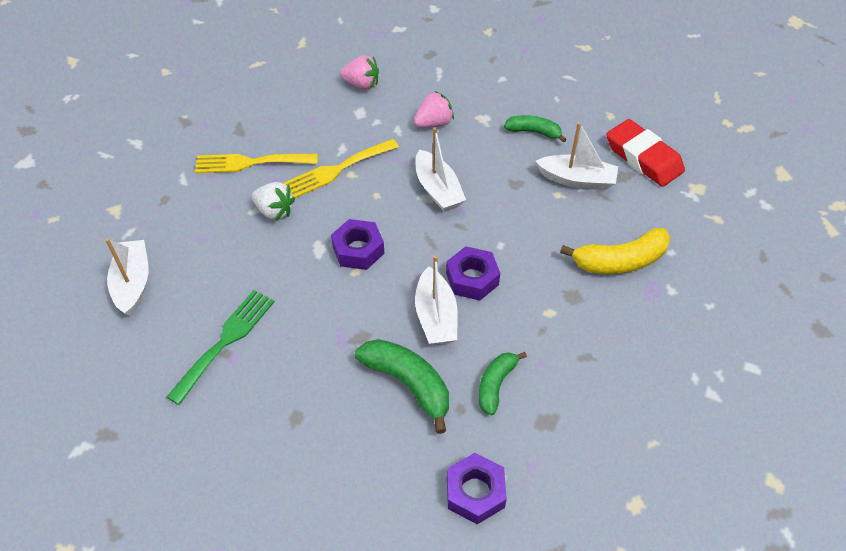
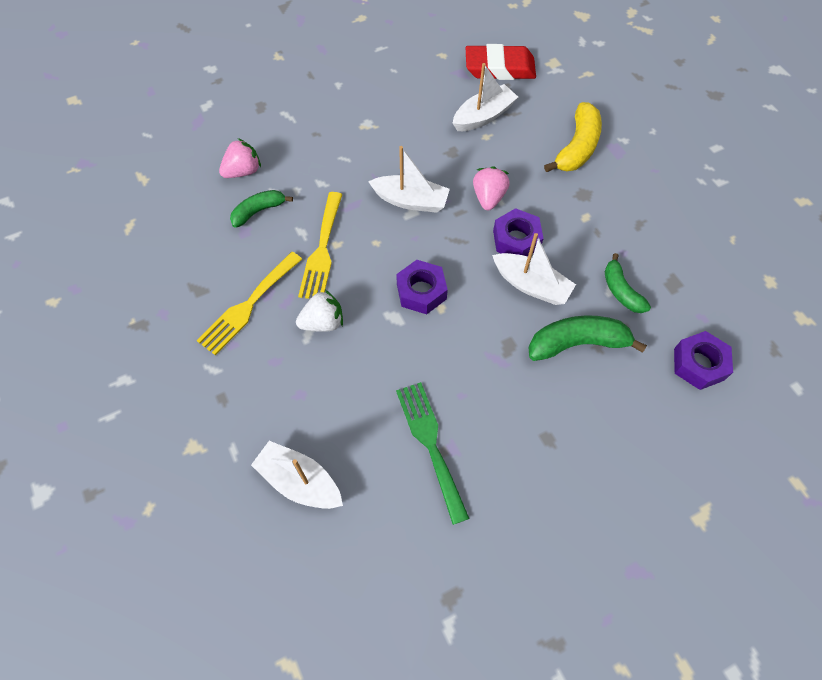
camera: 50 degrees left, 10 degrees up
pink strawberry [414,91,454,128] -> pink strawberry moved to [473,166,510,210]
green banana [504,115,567,142] -> green banana moved to [230,190,293,228]

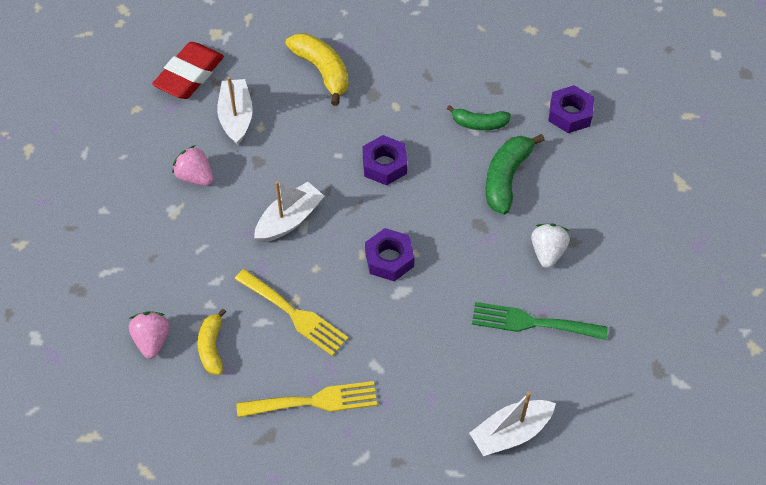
camera: 60 degrees left, 5 degrees down
yellow fork [196,252,302,355] -> yellow fork turned 75 degrees counterclockwise [236,381,377,418]
green banana [230,190,293,228] -> yellow banana [198,309,226,375]
white strawberry [296,290,343,332] -> white strawberry moved to [531,224,570,268]
pink strawberry [473,166,510,210] -> pink strawberry moved to [172,145,213,186]
white boat [492,233,576,305] -> none

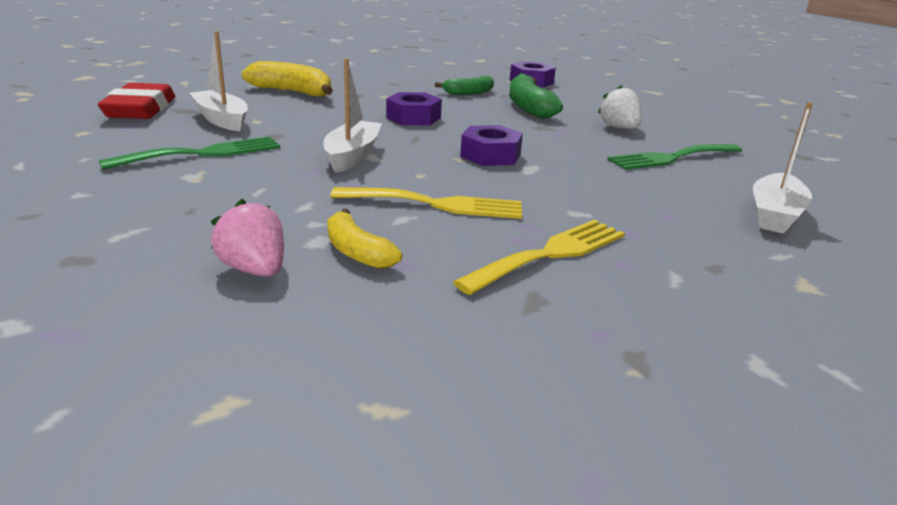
camera: 35 degrees left, 30 degrees down
pink strawberry [172,145,213,186] -> green fork [99,137,280,170]

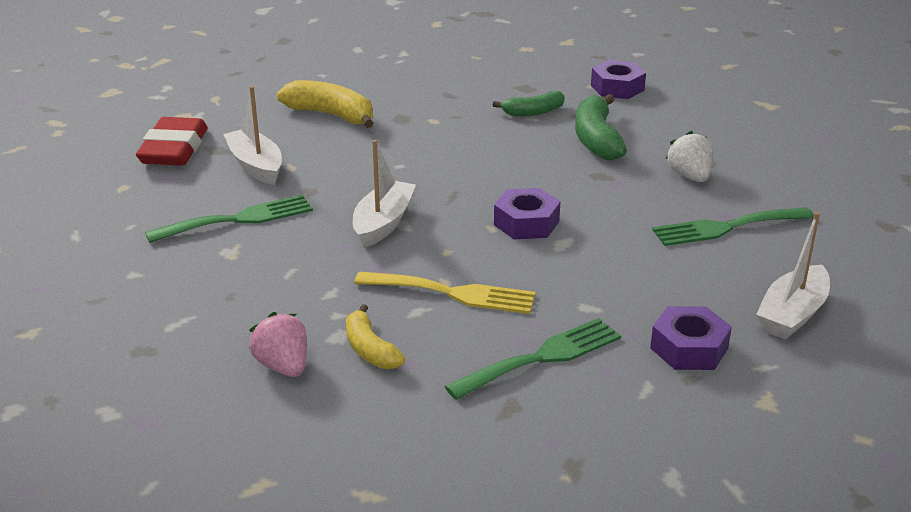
camera: 10 degrees right, 5 degrees up
purple nut [386,92,442,125] -> purple nut moved to [650,306,732,370]
yellow fork [453,220,625,295] -> green fork [445,318,621,400]

